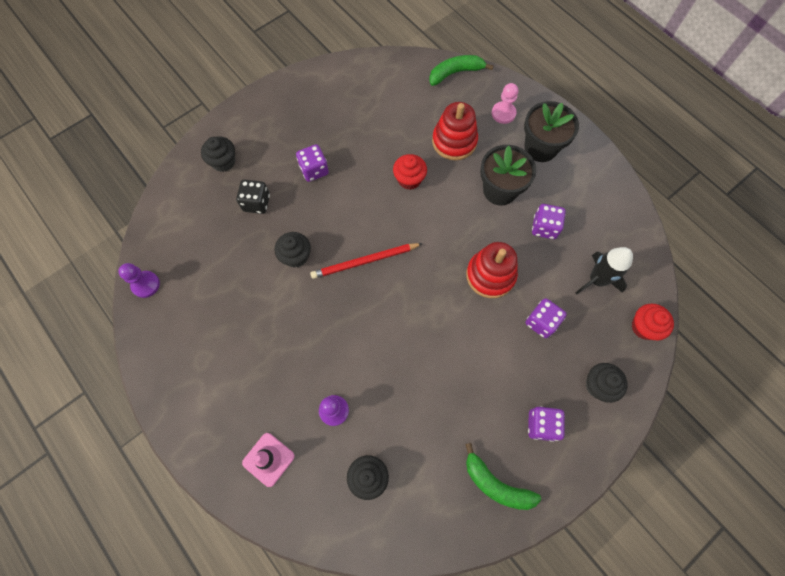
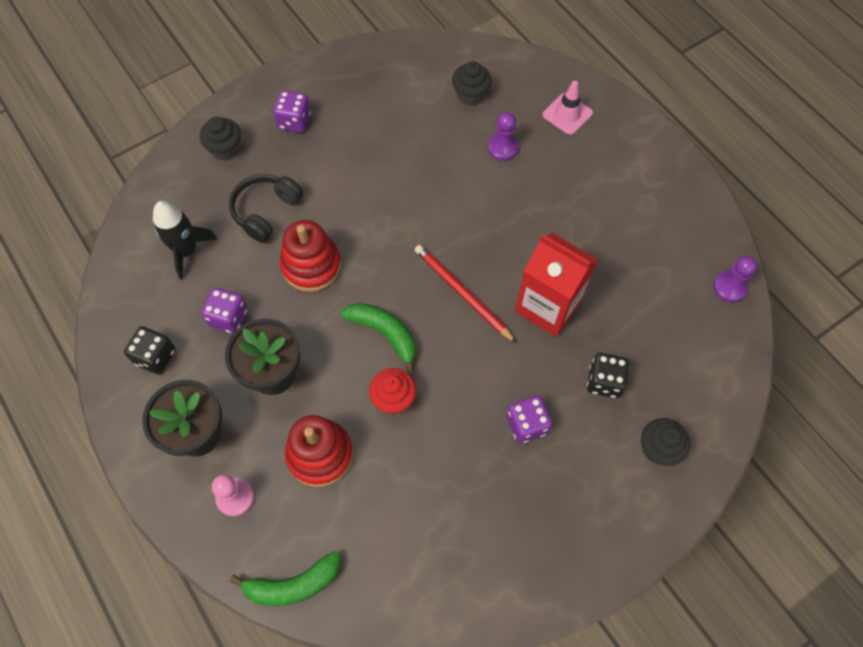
camera: 175 degrees left, 5 degrees down
black cupcake [274,232,311,268] -> red carton [515,233,598,337]
red pencil [310,243,423,279] -> red pencil turned 120 degrees counterclockwise [415,245,516,343]
green banana [465,443,541,510] -> green banana moved to [341,303,416,374]
purple dice [525,298,567,338] -> black headphones [229,174,303,243]
red cupcake [631,304,674,340] -> none
none -> black dice [124,326,176,374]

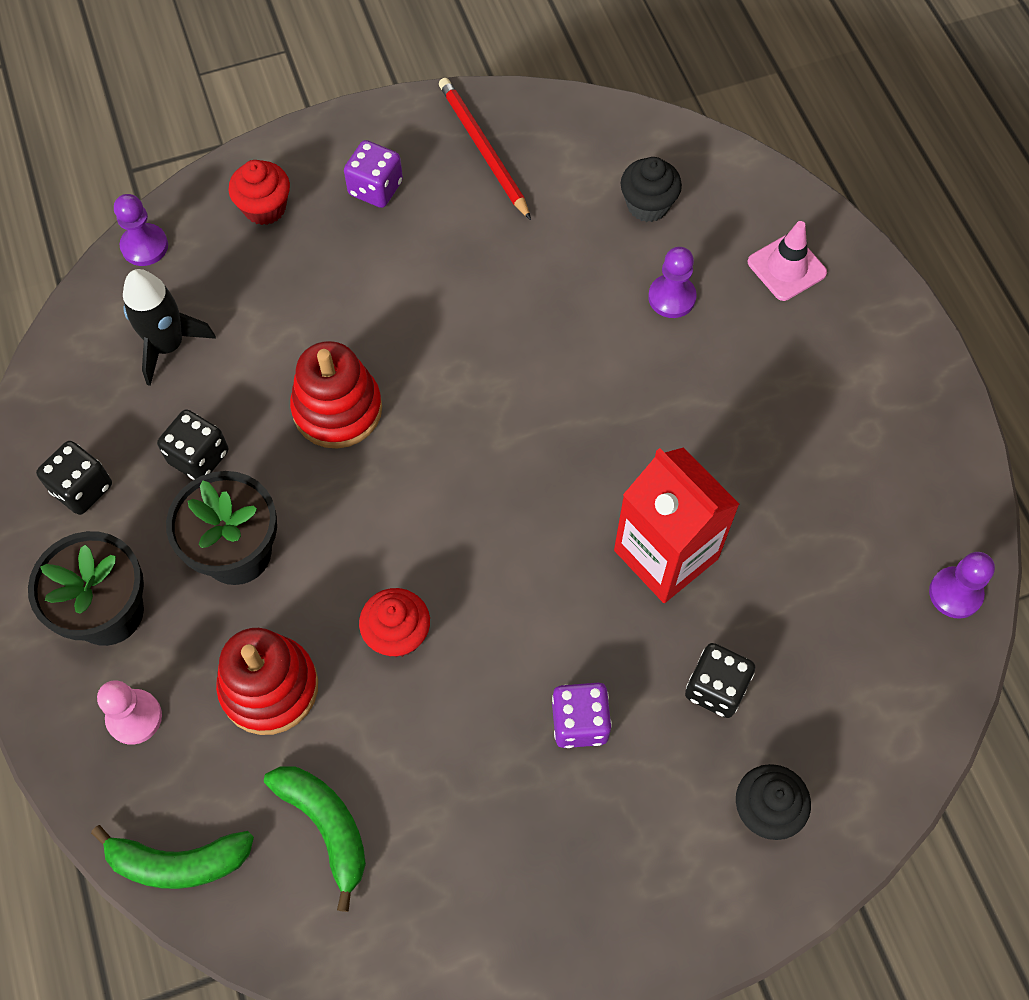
camera: 15 degrees right, 0 degrees up
black cupcake [200,117,241,160] -> red cupcake [228,160,290,225]
purple dice [201,287,248,334] -> black dice [157,409,228,480]
black headphones [229,174,303,243] -> none
green banana [341,303,416,374] -> green banana moved to [264,766,366,912]
red pencil [415,245,516,343] -> red pencil moved to [439,78,531,220]
none -> purple pawn [114,194,168,266]

